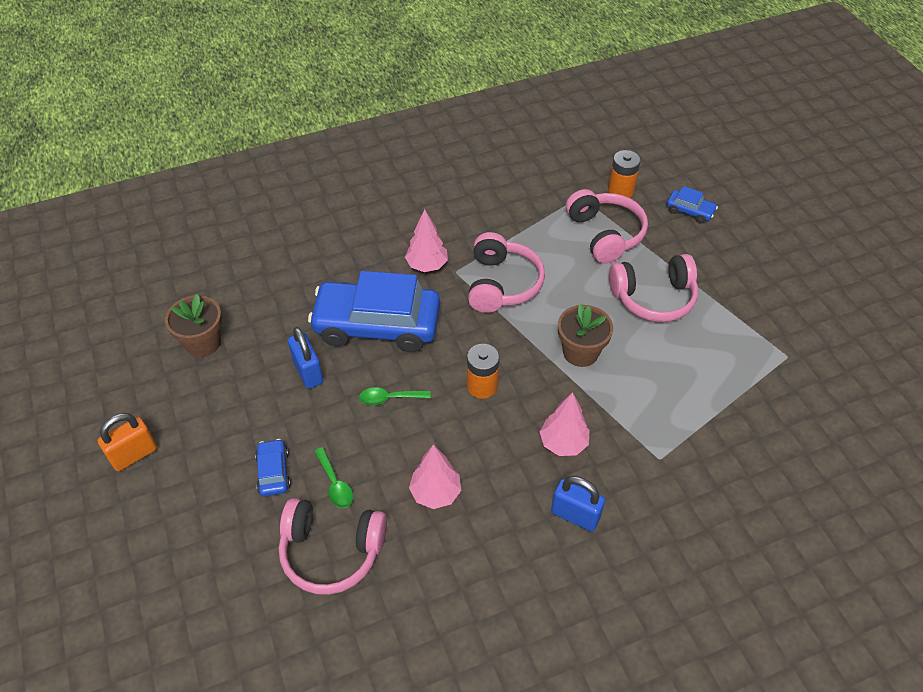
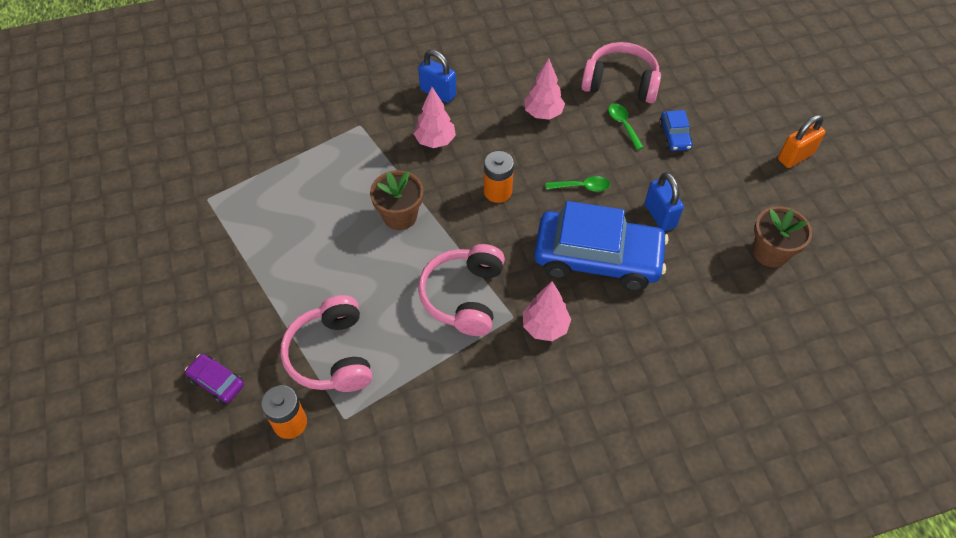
camera: 175 degrees left, 5 degrees up
pink headphones [609,254,698,322] -> none
blue car [667,186,718,224] -> purple car [185,354,244,404]

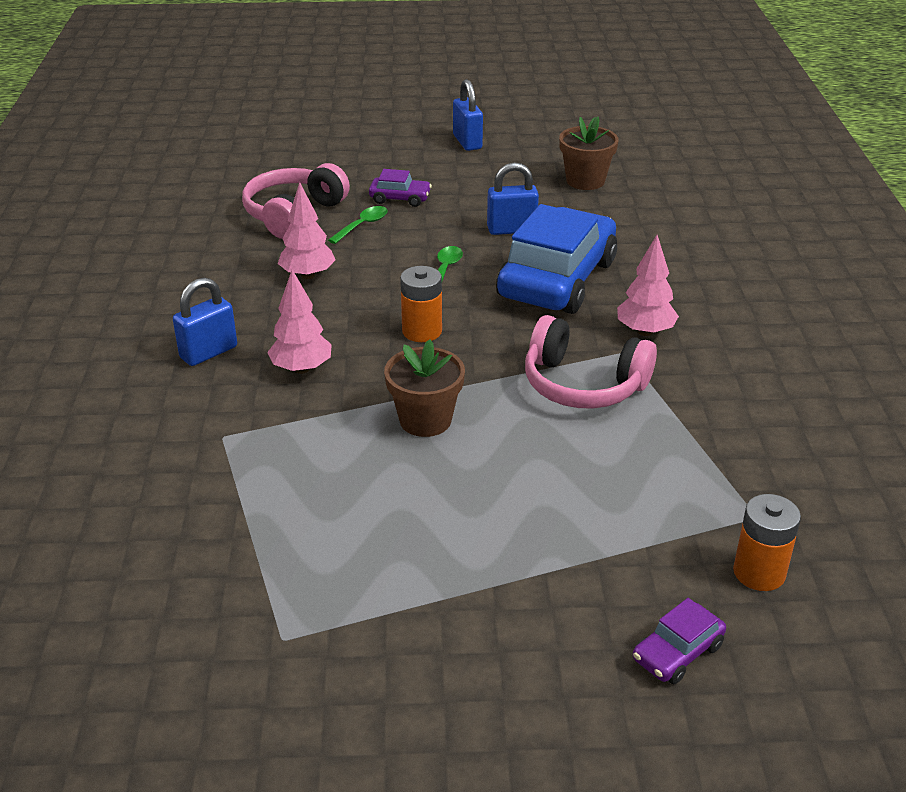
camera: 75 degrees left, 20 degrees down
pink headphones [281,295,372,392] -> none
green spoon [608,103,644,150] -> green spoon turned 135 degrees clockwise [328,206,388,244]
blue car [659,110,693,151] -> purple car [369,169,432,207]
orange padlock [778,115,826,168] -> blue padlock [453,79,483,151]

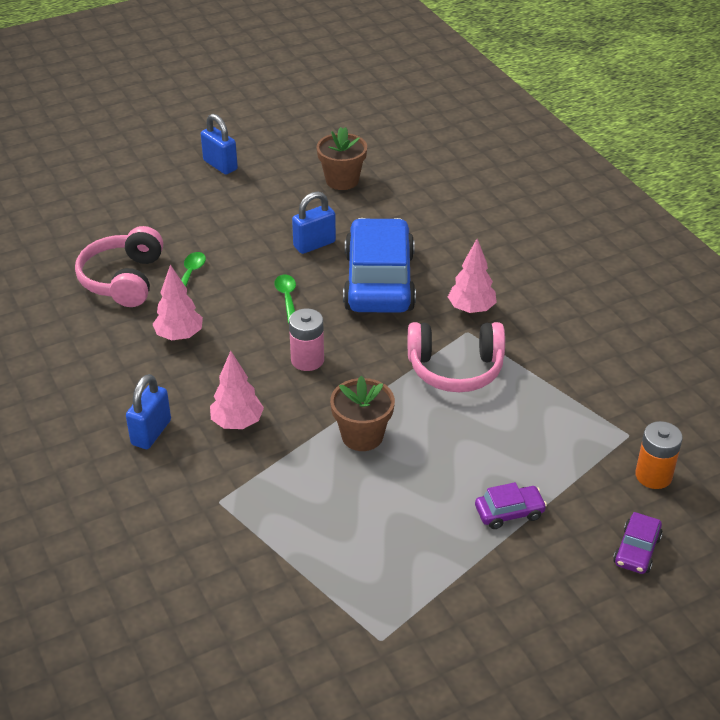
camera: 25 degrees left, 5 degrees up
purple car [369,169,432,207] -> purple car moved to [475,482,547,529]
orange battery [400,266,442,342] -> pink battery [289,308,324,371]

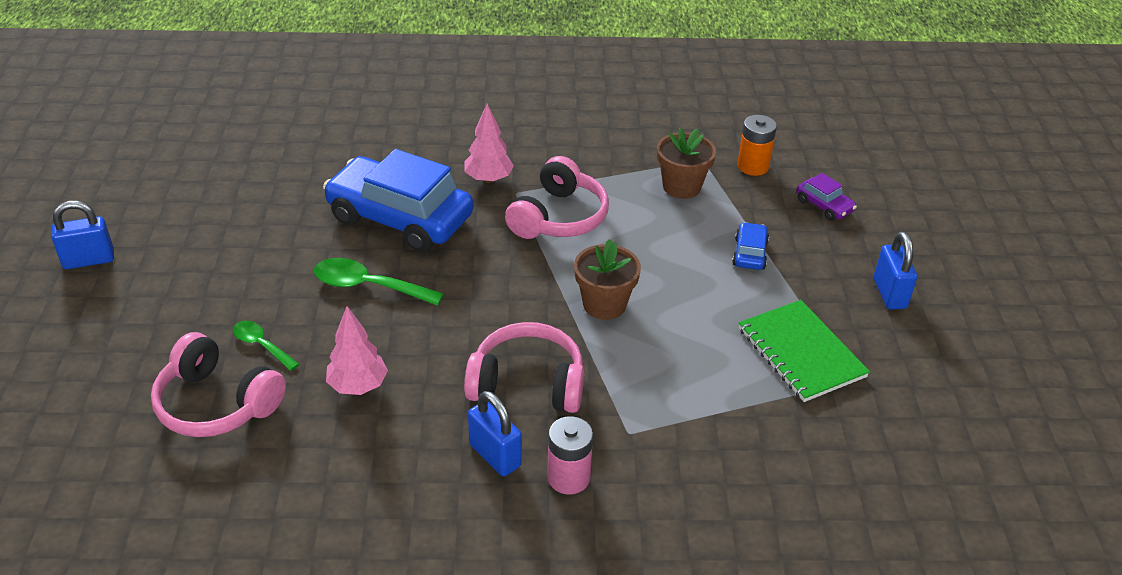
camera: 65 degrees left, 0 degrees up
pink tree [210,351,264,429] -> pink headphones [464,322,584,413]
green spoon [274,274,296,324] -> green spoon [314,258,444,306], size x1.63
pink battery [289,308,324,371] -> pink battery moved to [547,416,593,495]
blue padlock [292,192,336,254] -> blue padlock moved to [874,232,917,310]
brown flower pot [317,127,367,190] -> brown flower pot moved to [657,128,716,199]
purple car [475,482,547,529] -> blue car [732,222,769,270]
none -> green notebook [739,300,870,402]

